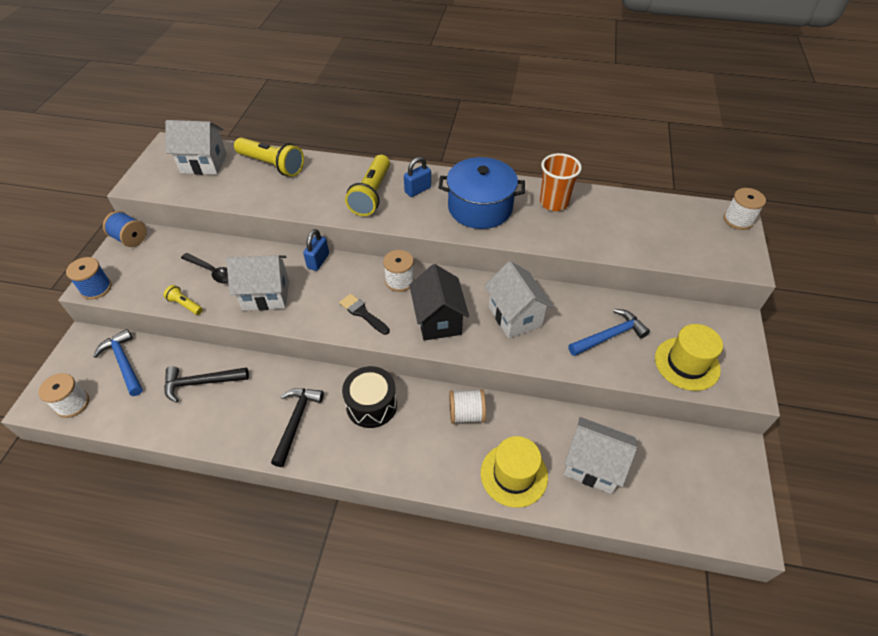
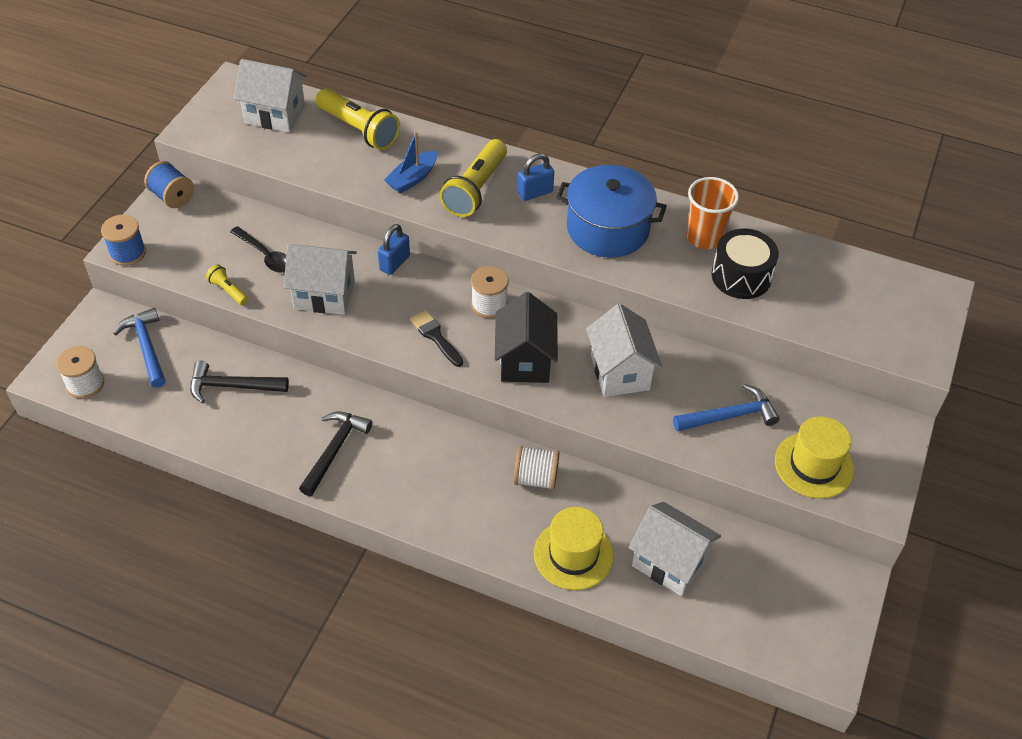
camera: 10 degrees right, 0 degrees up
black drum [342,366,397,428] -> black drum moved to [711,229,779,299]
white spool [724,188,766,230] -> none
none -> blue boat [384,132,438,194]

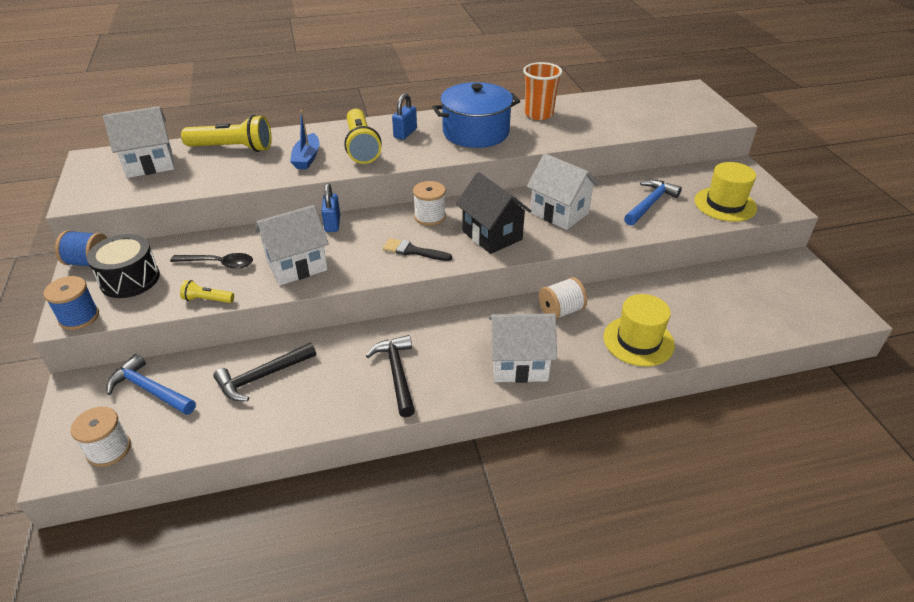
camera: 35 degrees left, 10 degrees down
white house [629,502,721,596] -> white house moved to [489,314,557,383]
black drum [711,229,779,299] -> black drum moved to [87,234,160,298]

